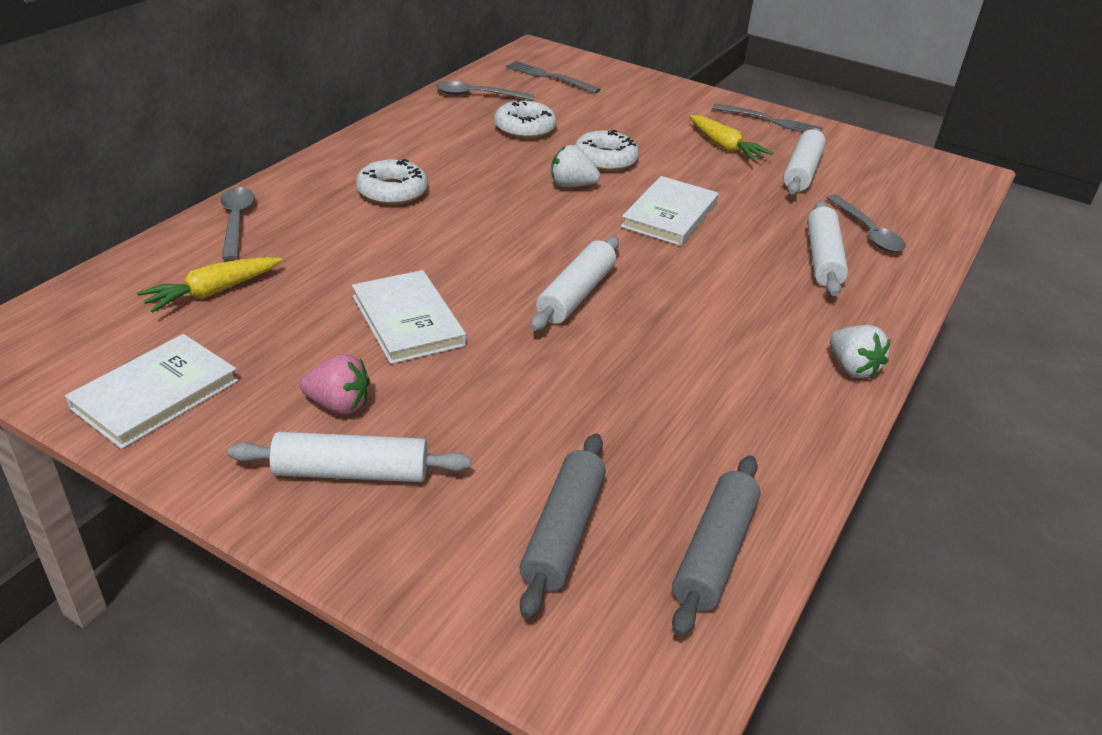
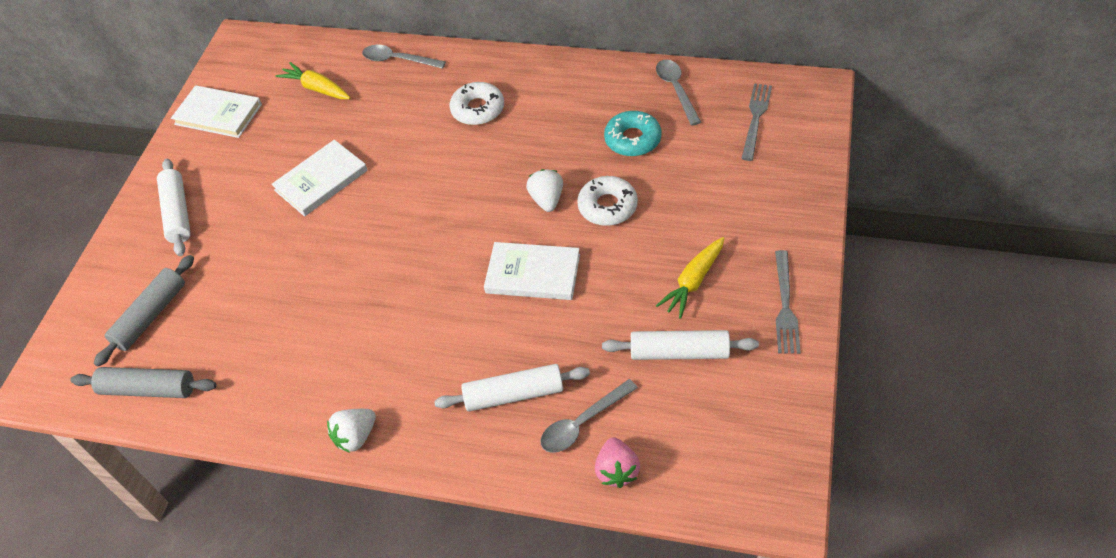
camera: 80 degrees right, 15 degrees up
grey spoon [221,187,255,260] -> grey spoon turned 135 degrees counterclockwise [362,45,446,69]
pink strawberry [300,354,370,414] -> pink strawberry moved to [595,437,640,488]
white donut [494,99,556,139] -> turquoise donut [604,111,662,156]
grey rolling pin [519,433,606,619] -> grey rolling pin turned 60 degrees counterclockwise [94,255,194,366]
white rolling pin [530,237,619,331] -> none

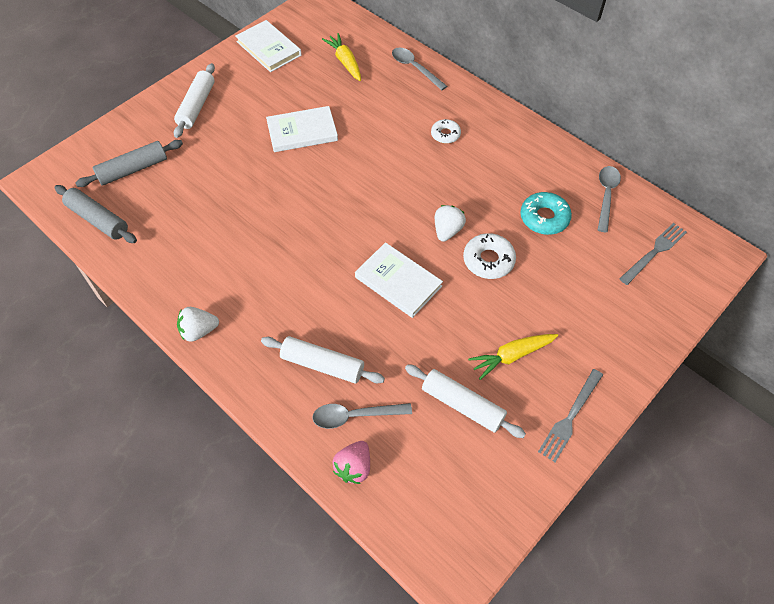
camera: 25 degrees right, 5 degrees up
white donut [449,82,504,125] -> white donut [431,119,461,144], size x0.65

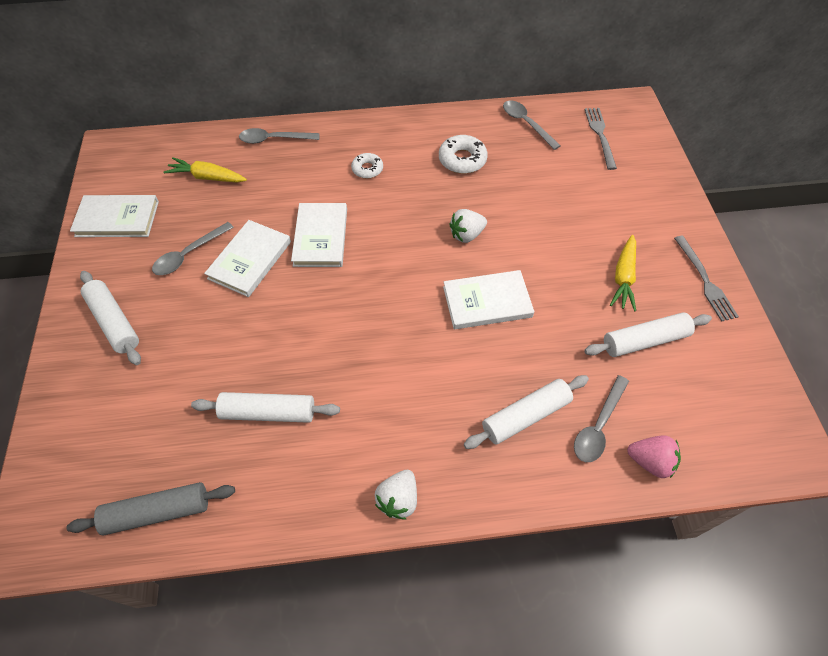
camera: 50 degrees left, 0 degrees up
grey rolling pin [75,140,183,187] -> none
pink strawberry [332,441,370,484] -> pink strawberry turned 45 degrees counterclockwise [627,435,681,478]
white strawberry [435,205,466,242] -> white strawberry turned 90 degrees counterclockwise [449,209,487,243]
white donut [463,233,516,279] -> white donut moved to [439,135,488,174]
turquoise donut [520,192,572,235] -> none
none -> grey spoon [152,222,234,275]
none -> white rolling pin [191,392,340,423]
none -> white book [291,203,347,267]

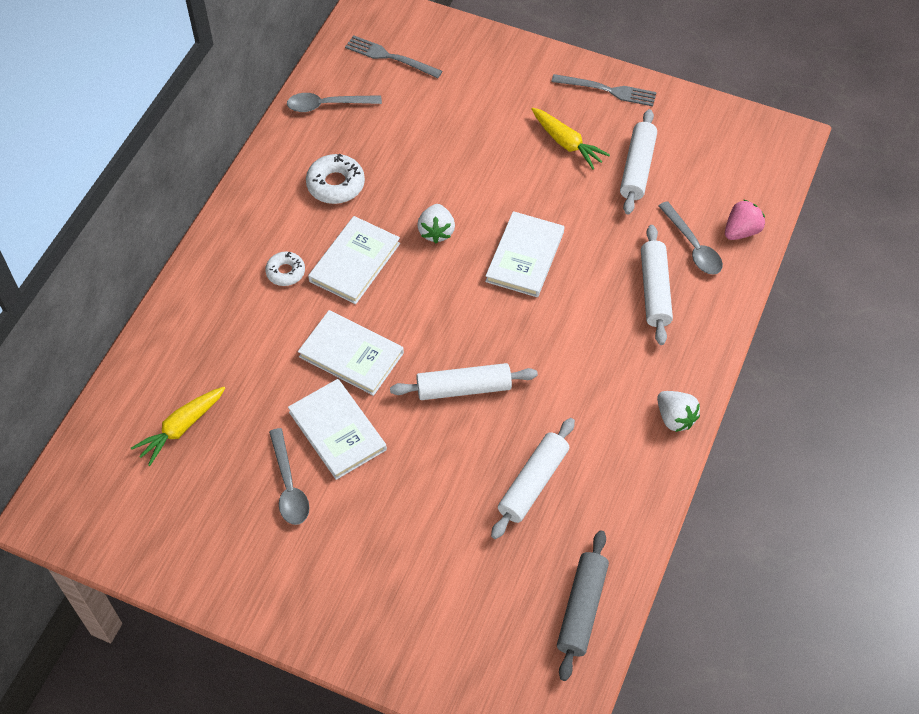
camera: 60 degrees left, 0 degrees up
white book [70,195,159,237] -> white book moved to [308,216,400,304]
white rolling pin [80,271,141,365] -> white rolling pin moved to [390,363,538,400]
grey spoon [239,128,320,144] -> none

